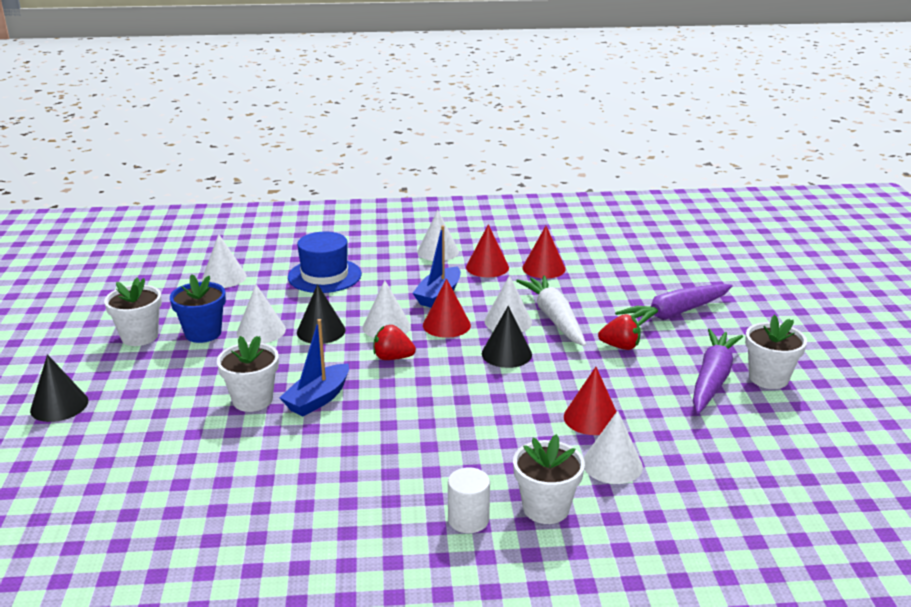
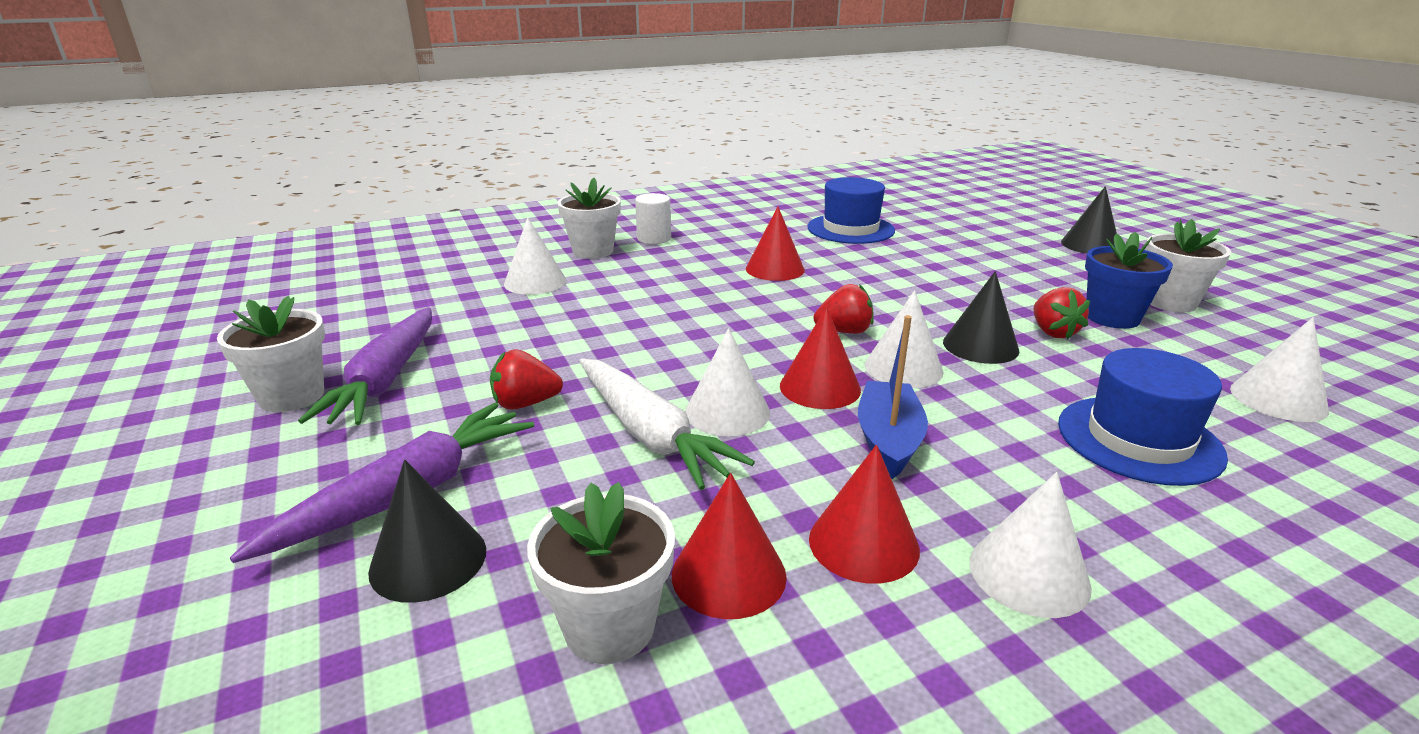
camera: 160 degrees right, 0 degrees up
white flower pot [217,336,279,412] -> white flower pot moved to [527,482,675,664]
white cone [237,284,286,343] -> red strawberry [1034,287,1090,339]
blue boat [279,319,349,416] -> none
black cone [482,306,532,368] -> black cone moved to [368,460,486,603]
red cone [564,367,617,435] -> red cone moved to [746,207,805,281]
none -> blue hat [807,177,895,244]

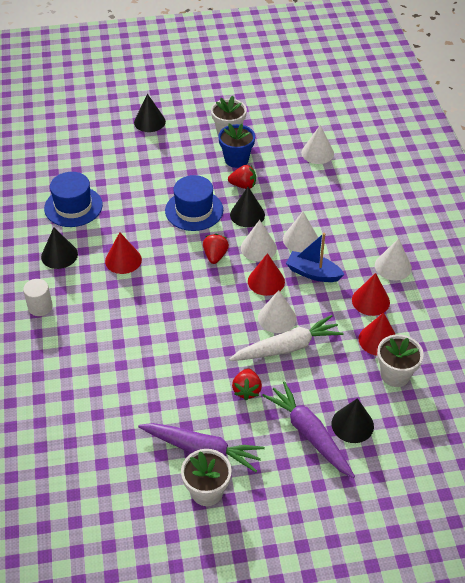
camera: 75 degrees left, 20 degrees up
white cone [504,217,566,295] -> white cone moved to [283,212,318,252]
white flower pot [557,178,621,259] -> none
blue hat [1058,348,1228,486] -> blue hat moved to [165,175,223,231]
none -> black cone [41,227,78,269]

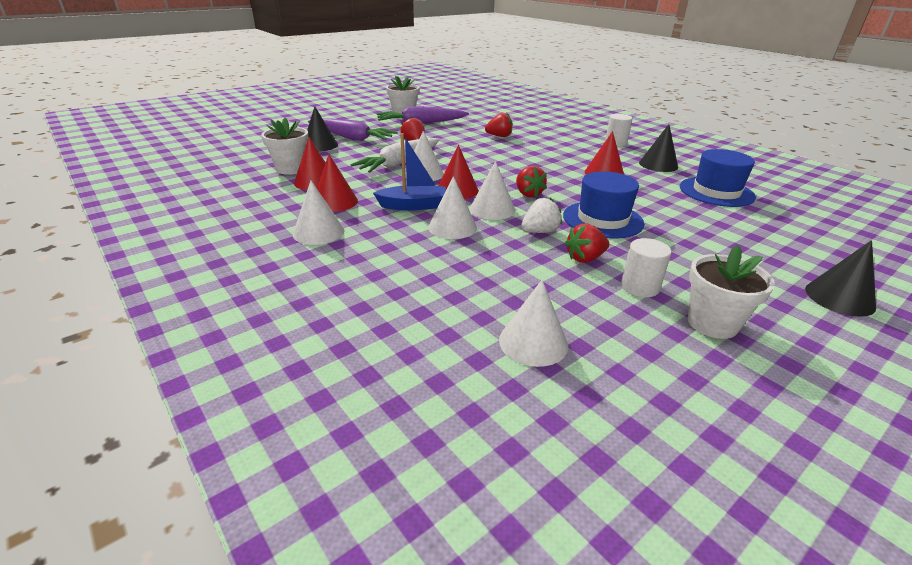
camera: 150 degrees right, 15 degrees down
blue flower pot [218,123,255,168] -> white cylinder [621,238,671,297]
black cone [230,187,265,227] -> white strawberry [521,198,562,233]
none -> red strawberry [485,112,513,137]

